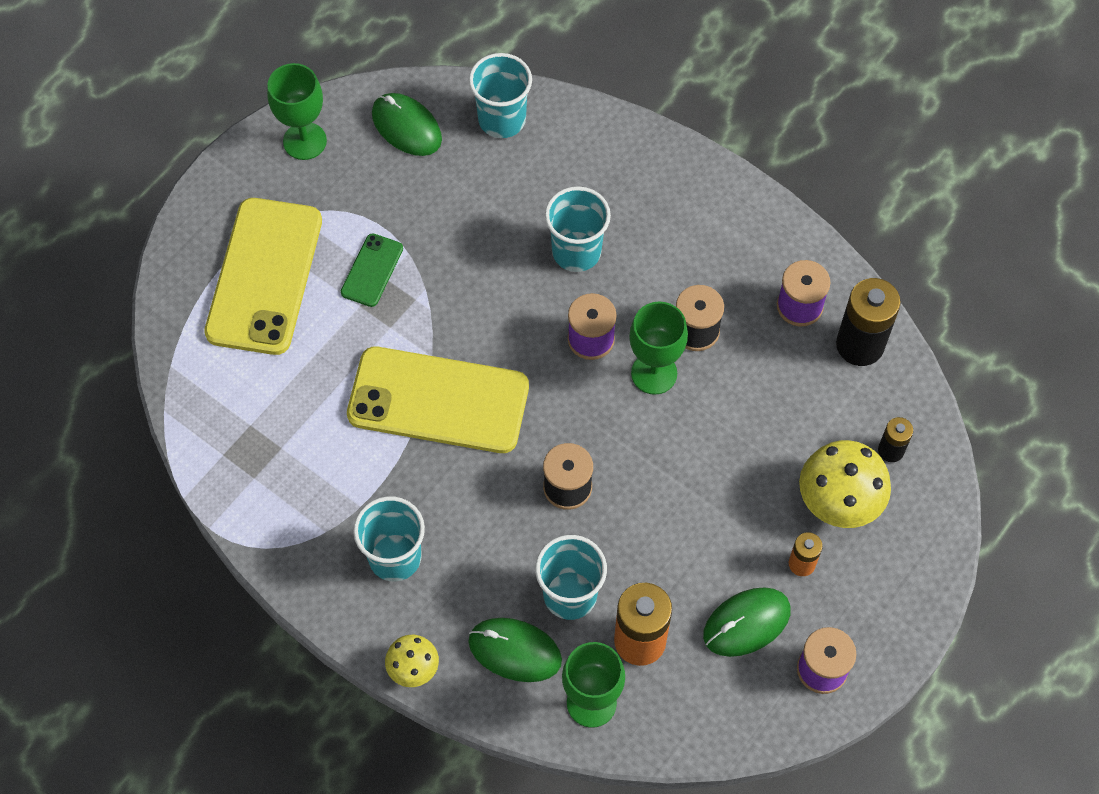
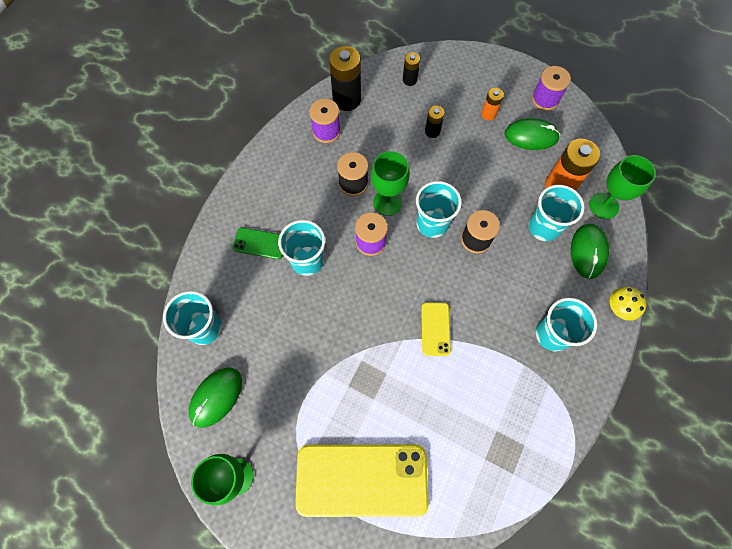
camera: 100 degrees left, 5 degrees up
green phone [341,234,403,307] -> green phone moved to [233,227,283,259]
yellow phone [347,347,529,453] -> yellow phone [421,303,451,356], size x0.46
green mouse [703,587,791,657] -> green mouse turned 45 degrees counterclockwise [504,118,560,150]
yellow mushroom [799,440,891,528] -> none
none -> turquoise cup [416,181,462,238]
none -> black battery [425,106,445,138]

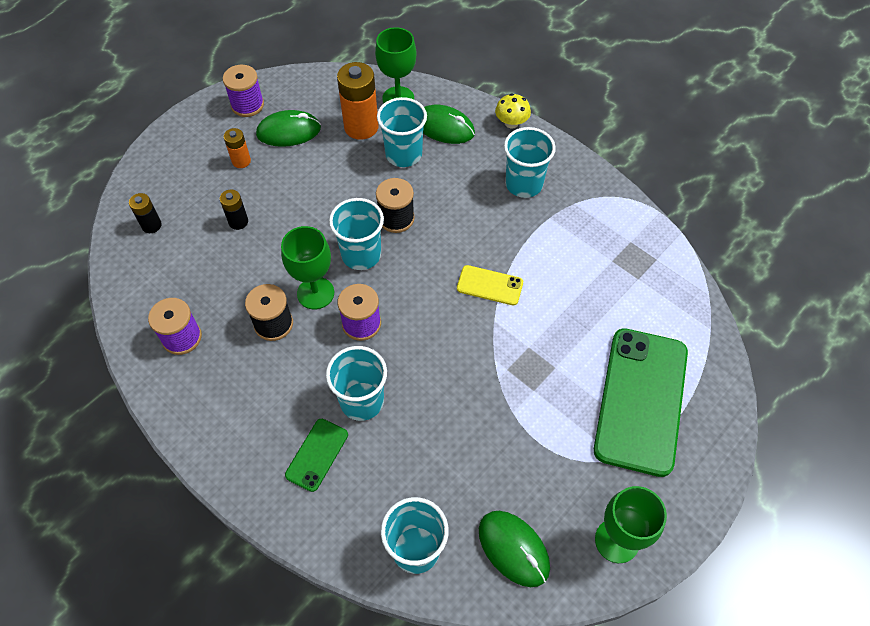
camera: 75 degrees left, 10 degrees down
yellow phone [295,444,429,517] -> green phone [594,328,688,477]
black battery [329,46,361,111] -> none
green mouse [504,118,560,150] -> green mouse turned 60 degrees clockwise [256,110,321,147]

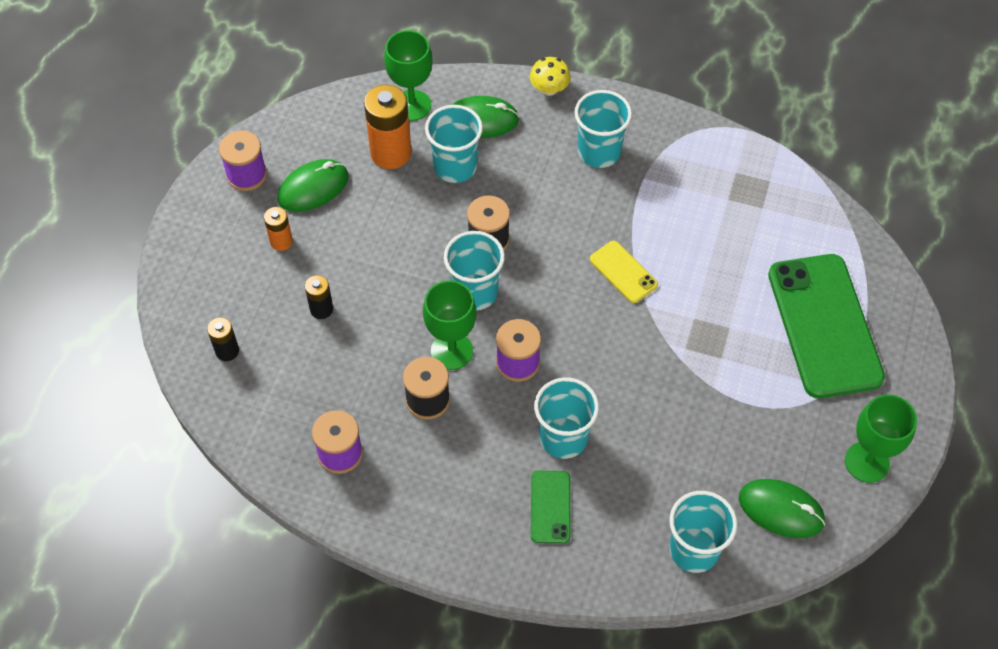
camera: 25 degrees left, 0 degrees up
yellow phone [457,265,523,305] -> yellow phone turned 60 degrees clockwise [590,241,658,303]

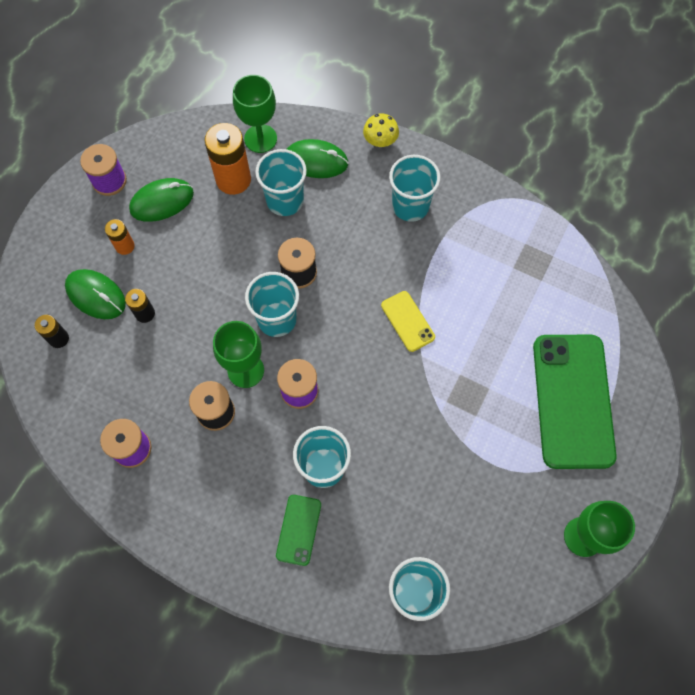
camera: 10 degrees right, 10 degrees up
green mouse [739,479,825,538] -> green mouse moved to [65,269,126,319]

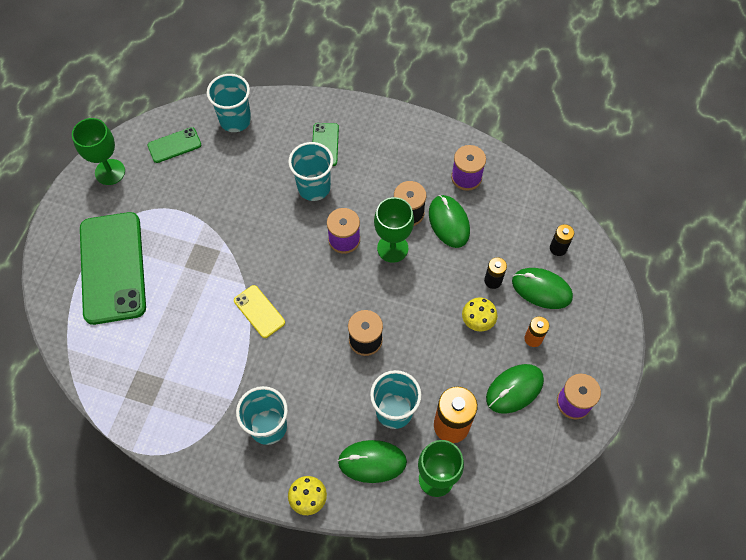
camera: 170 degrees right, 5 degrees down
turquoise cup [245,272,299,337] -> none
none -> green phone [148,127,201,163]
none -> green mouse [429,195,470,248]
none -> yellow mushroom [462,297,498,331]

